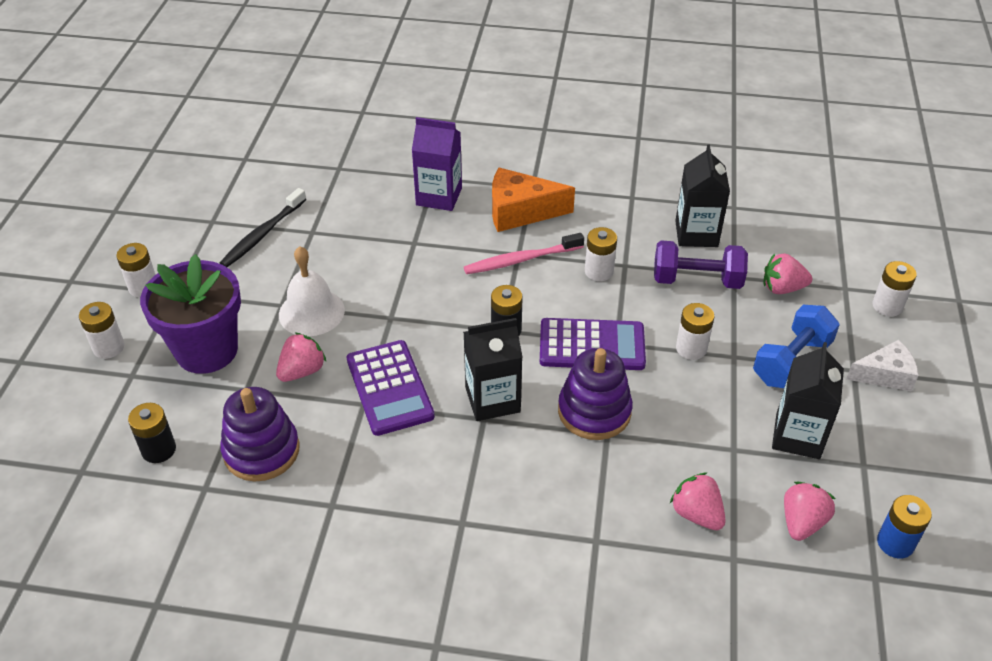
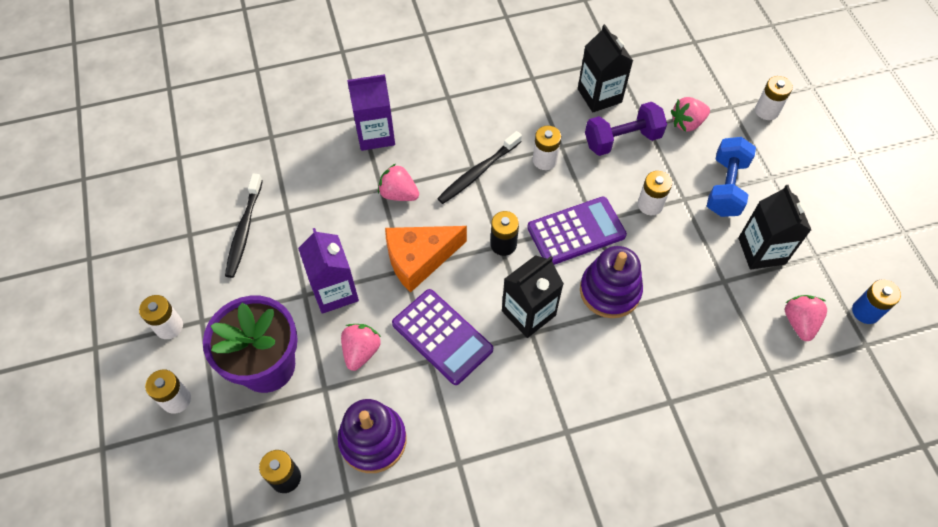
camera: 25 degrees left, 15 degrees up
white bell [279,246,345,336] -> purple carton [298,228,359,314]
pink toothbrush [464,233,584,274] -> black toothbrush [437,131,522,204]
orange cheese [492,168,575,232] -> orange cheese moved to [385,226,467,293]
pink strawberry [670,473,726,530] -> pink strawberry moved to [378,164,419,201]
white cheese [846,340,919,391] -> none

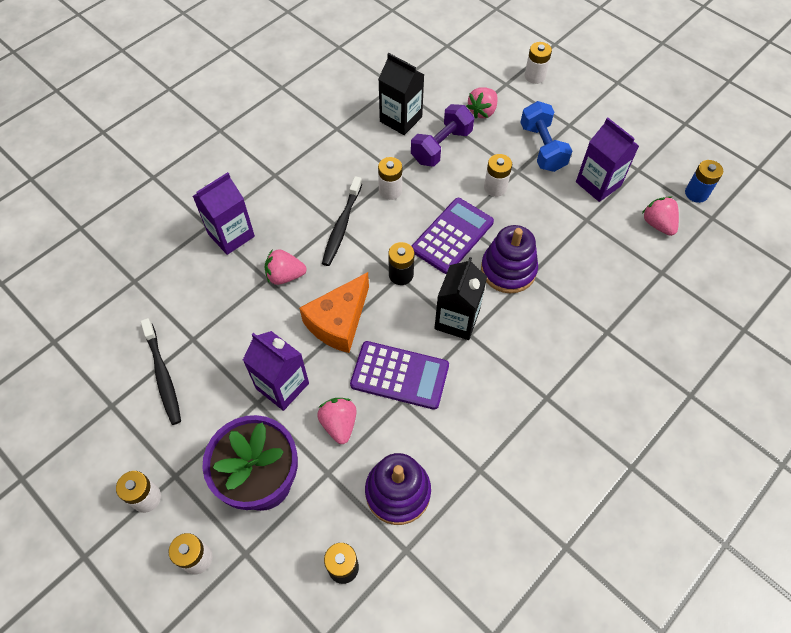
camera: 30 degrees left, 0 degrees up
black carton [738,185,811,270] -> purple carton [576,117,639,202]

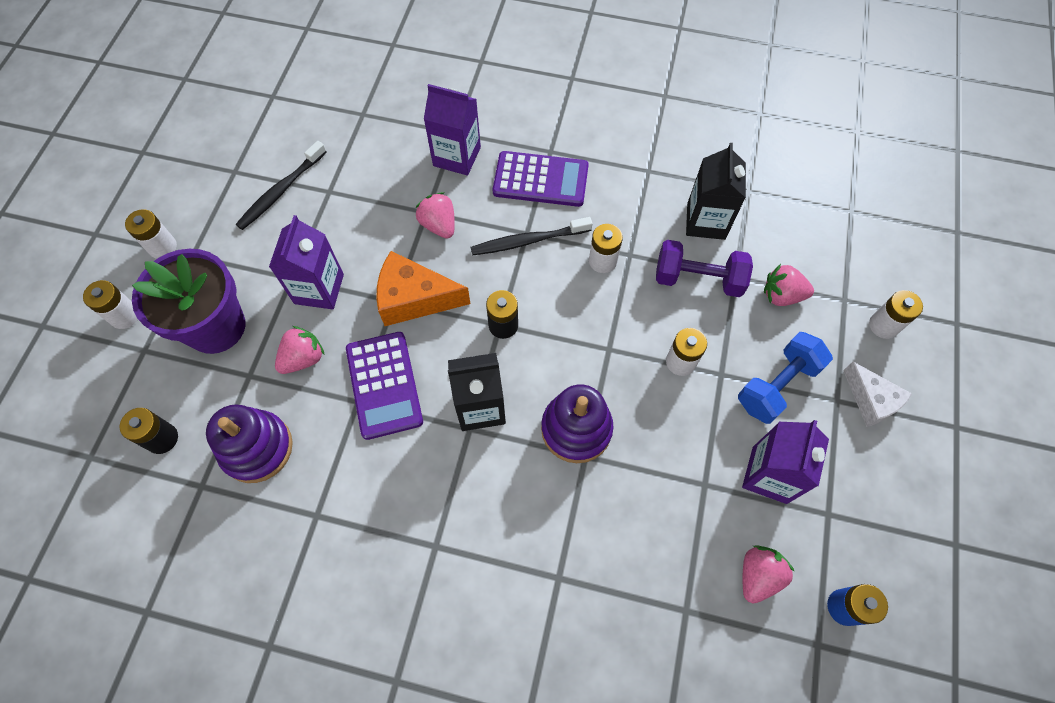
camera: 60 degrees right, 5 degrees up
purple calculator [412,198,494,274] -> purple calculator moved to [493,151,589,207]
none -> white cheese [843,362,912,427]

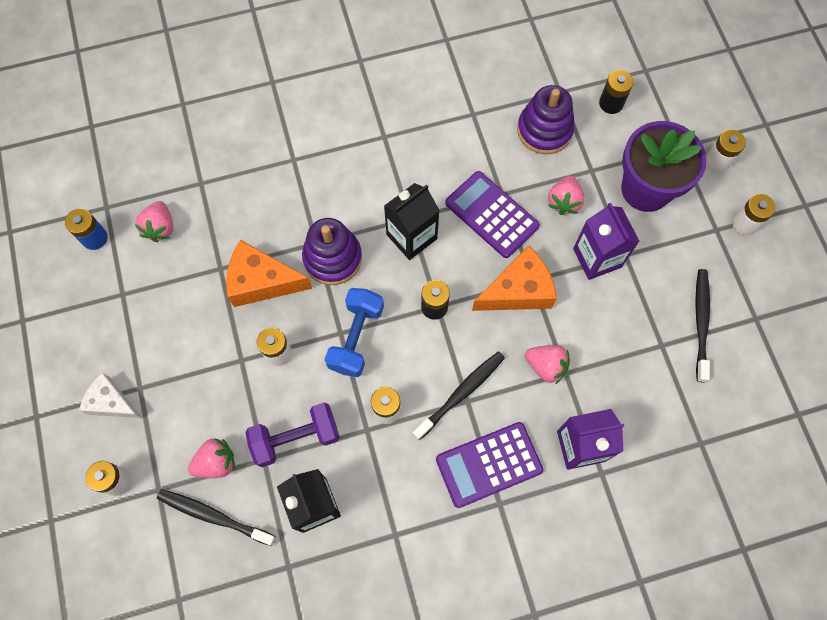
camera: 150 degrees right, 5 degrees up
blue dumbbell [738,332,833,424] -> blue dumbbell moved to [325,288,384,377]
purple carton [742,420,829,504] -> none
none -> black toothbrush [157,489,276,546]
none -> orange cheese [226,239,312,307]

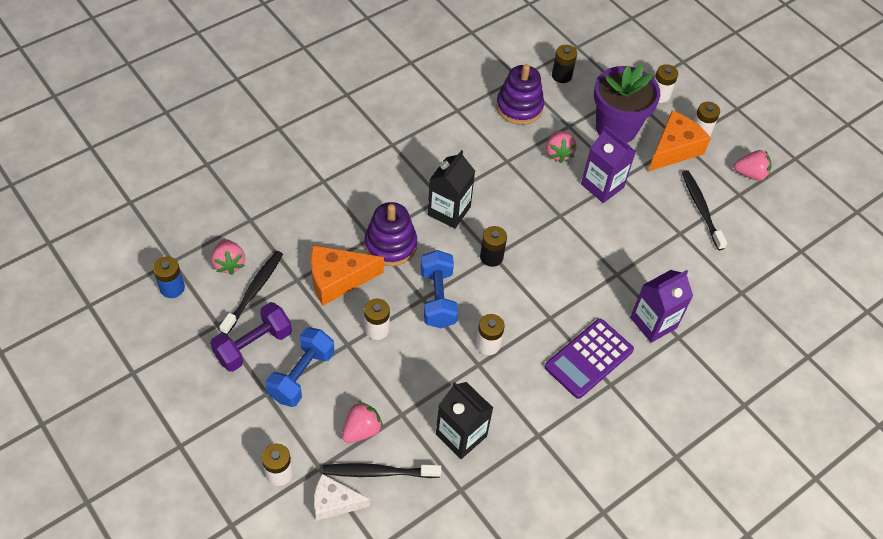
camera: 25 degrees left, 15 degrees down
white cheese [79,373,142,418] -> white cheese moved to [314,474,370,521]
purple dumbbell [246,403,340,467] -> purple dumbbell moved to [210,302,292,372]
black toothbrush [413,351,505,440] -> black toothbrush moved to [219,251,283,335]
purple calculator [445,171,540,258] -> none
orange cheese [472,245,557,311] -> orange cheese moved to [648,111,711,171]
pink strawberry [525,345,570,385] -> pink strawberry moved to [734,150,772,181]
none -> blue dumbbell [265,327,335,407]

